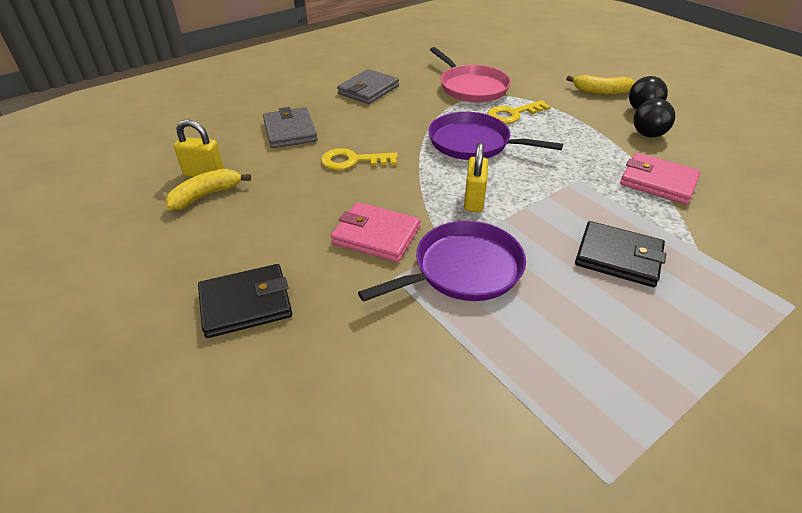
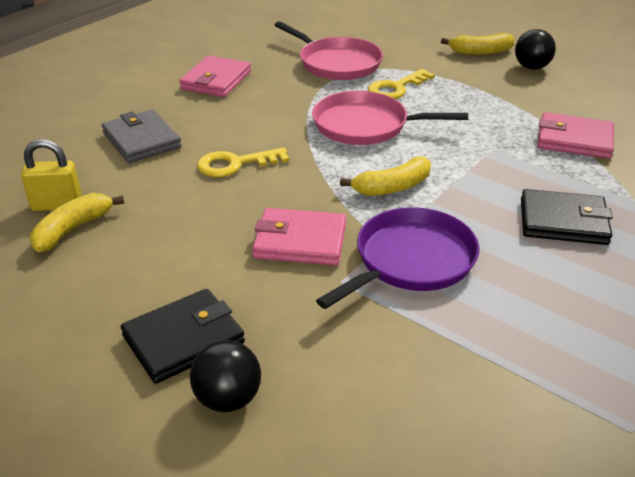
camera: 15 degrees left, 5 degrees down
grey wallet [337,69,399,104] -> pink wallet [179,55,251,97]
purple pan [428,112,563,160] -> pink pan [312,91,468,145]
yellow padlock [464,142,488,212] -> yellow banana [340,157,431,196]
black ball [634,99,675,138] -> black ball moved to [190,340,261,412]

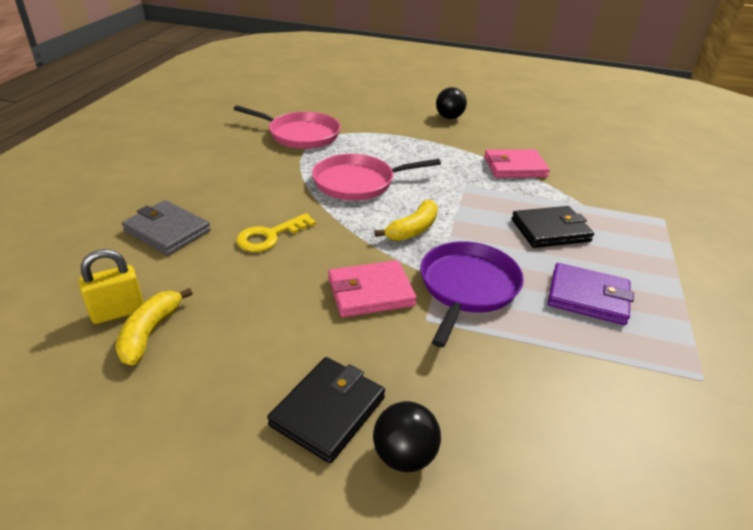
camera: 25 degrees left, 0 degrees up
pink wallet [179,55,251,97] -> none
yellow key [368,69,435,99] -> none
yellow banana [441,33,515,55] -> none
none -> purple wallet [548,263,634,325]

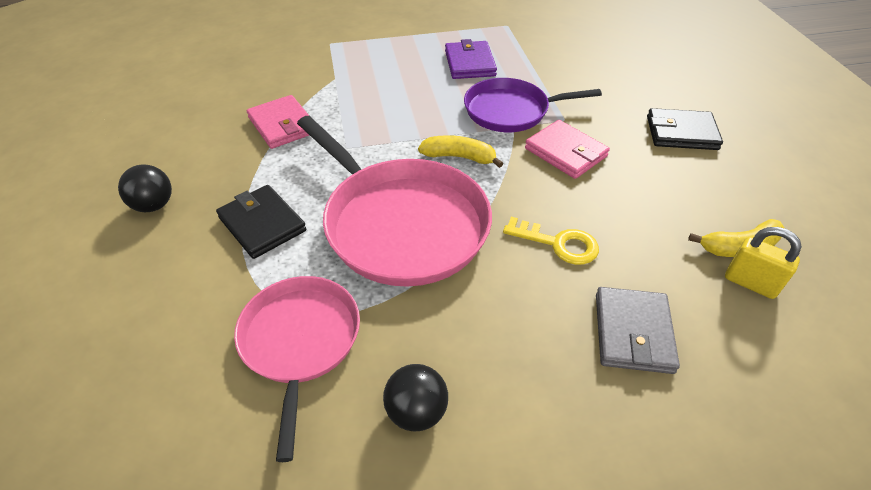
camera: 115 degrees left, 10 degrees up
pink pan [312,154,441,200] -> pink pan [297,116,492,287], size x1.58
black ball [373,401,441,472] -> black ball moved to [383,364,448,431]
black wallet [512,206,594,248] -> black wallet moved to [216,185,306,259]

